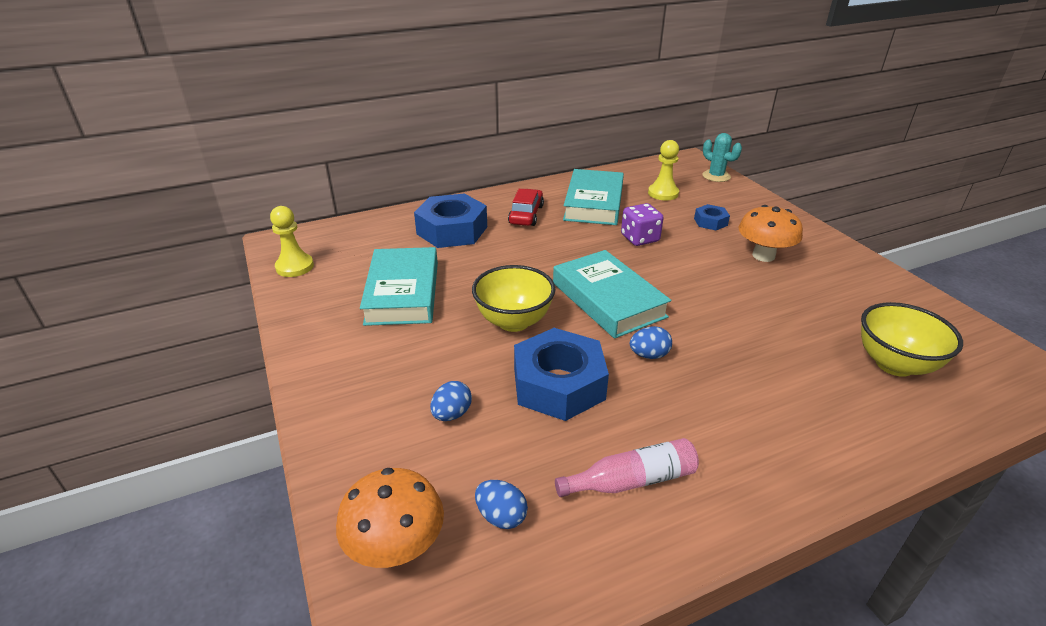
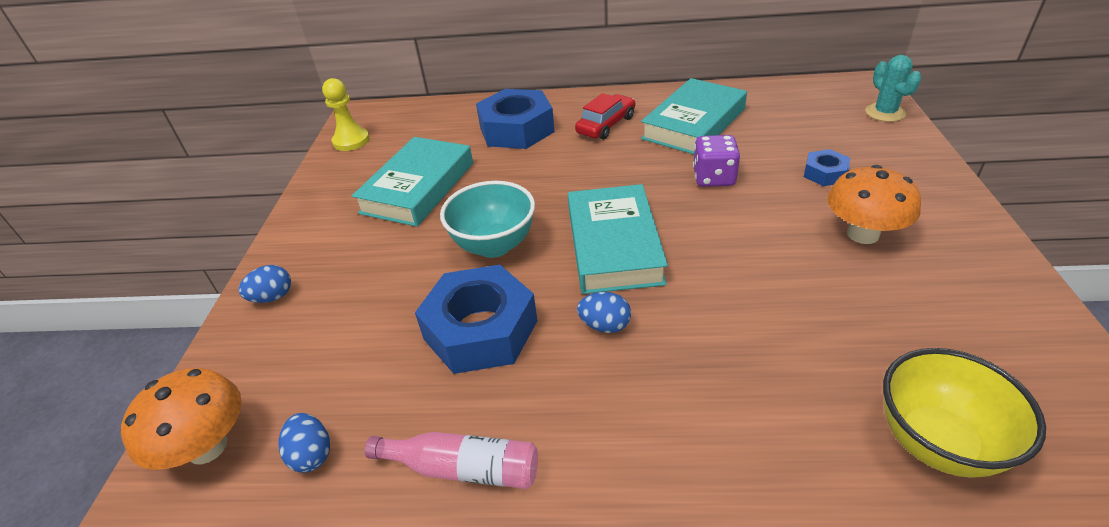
camera: 30 degrees right, 5 degrees up
blue egg [430,381,472,421] -> blue egg moved to [239,265,291,303]
yellow bowl [472,265,556,332] -> turquoise bowl [440,181,535,258]
yellow pawn [648,140,679,200] -> none

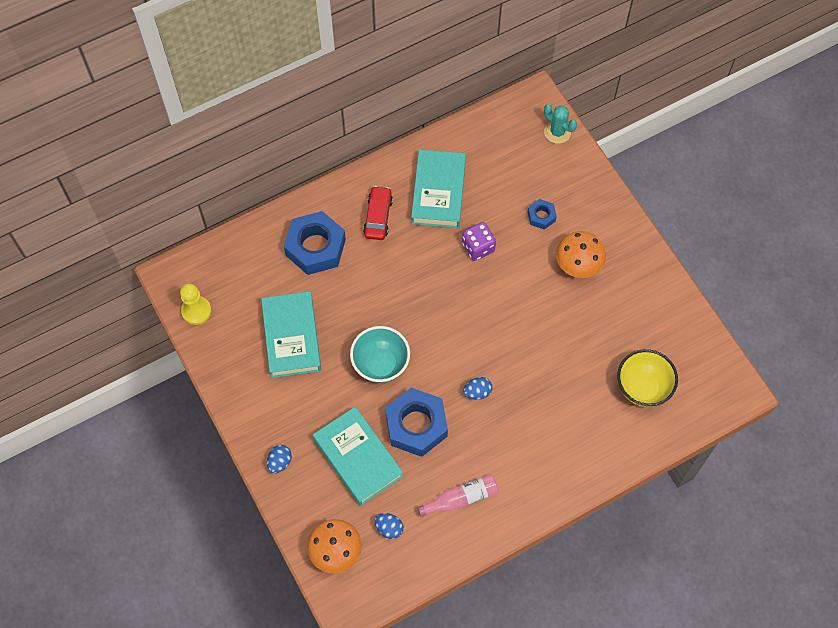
camera: 35 degrees left, 25 degrees up
turquoise book [568,184,668,294] -> turquoise book moved to [313,407,403,506]

